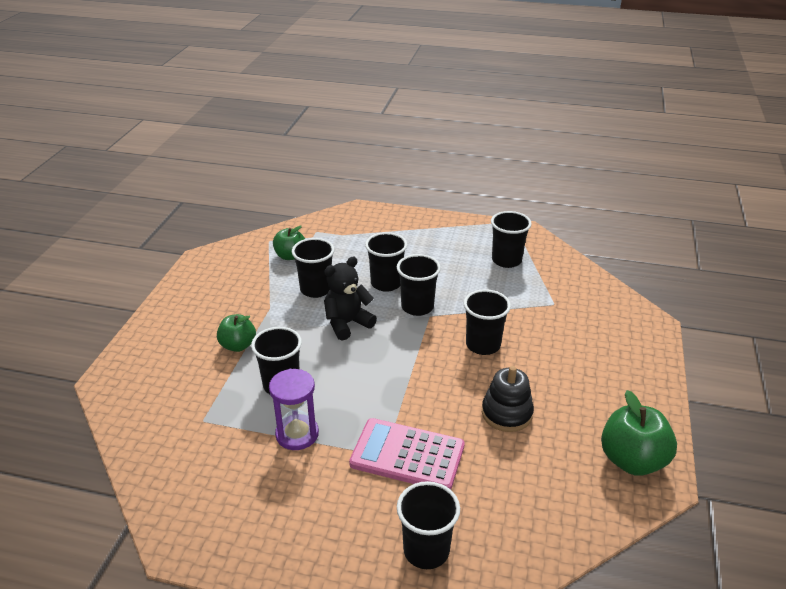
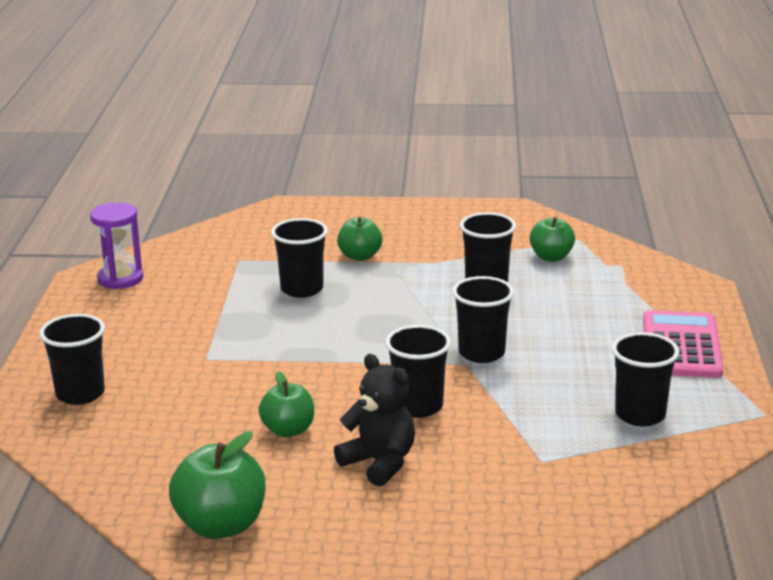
camera: 80 degrees right, 10 degrees down
purple hourglass [269,369,319,450] -> purple hourglass moved to [90,202,143,289]
black teddy bear [324,257,377,340] -> black teddy bear moved to [334,354,415,487]
pink calculator [349,418,465,490] -> pink calculator moved to [643,310,724,378]
black cup [365,232,407,292] -> none
black stacking toy [482,366,534,432] -> green apple [259,371,314,437]

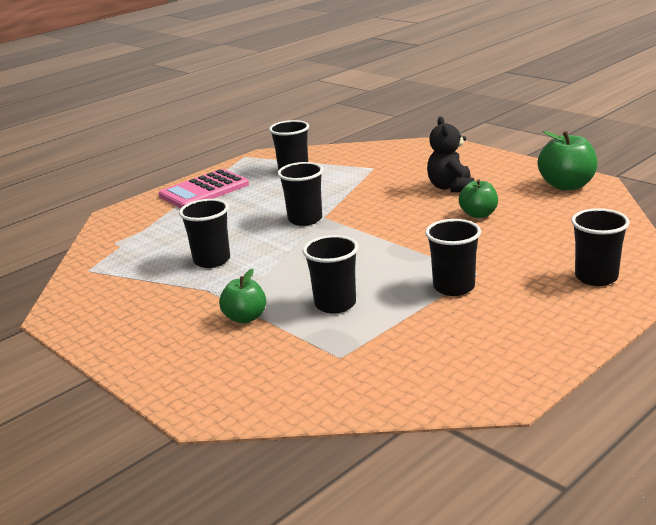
camera: 135 degrees left, 0 degrees up
purple hourglass [90,202,143,289] -> none
black cup [385,325,451,418] -> black cup moved to [425,219,481,296]
green apple [530,217,575,262] -> none

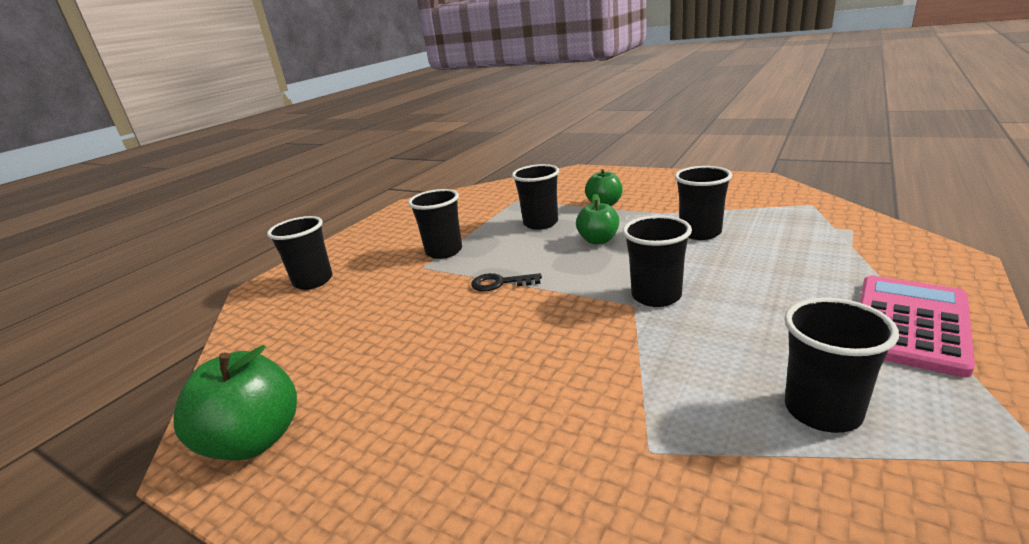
camera: 165 degrees right, 0 degrees up
black teddy bear [427,117,474,192] -> none
green apple [459,179,498,218] -> green apple moved to [576,194,619,245]
none -> black key [471,273,542,291]

